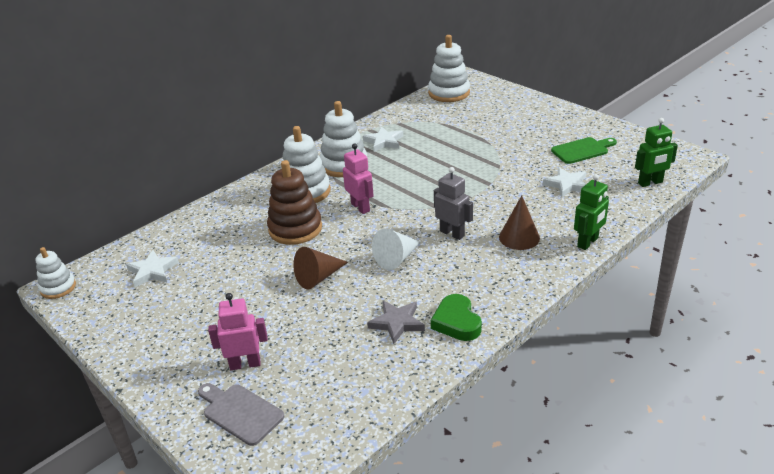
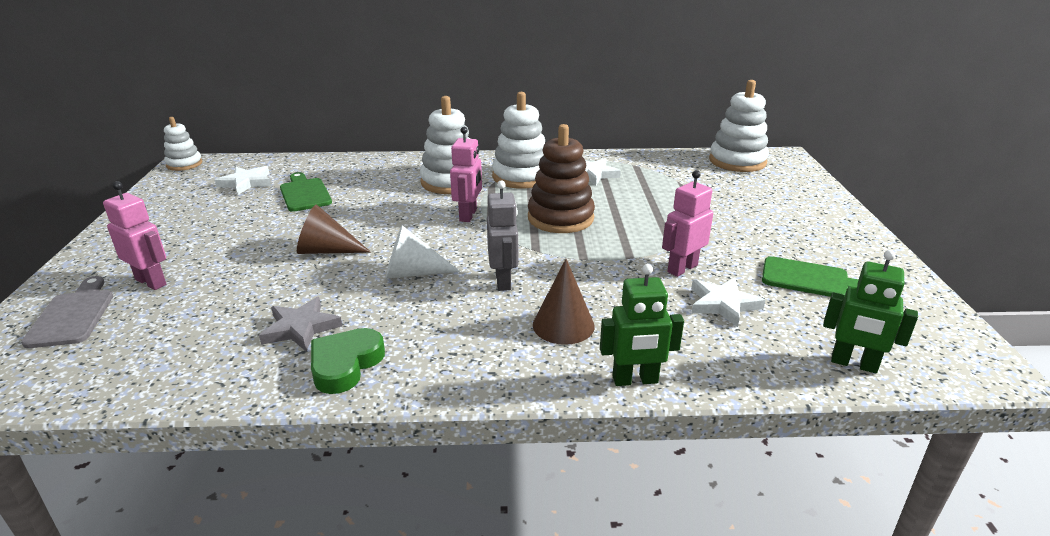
camera: 40 degrees right, 5 degrees down
brown stacking toy [267,160,322,245] -> brown stacking toy moved to [528,124,595,233]
none -> green cutting board [280,172,332,212]
none -> pink robot [662,170,713,277]

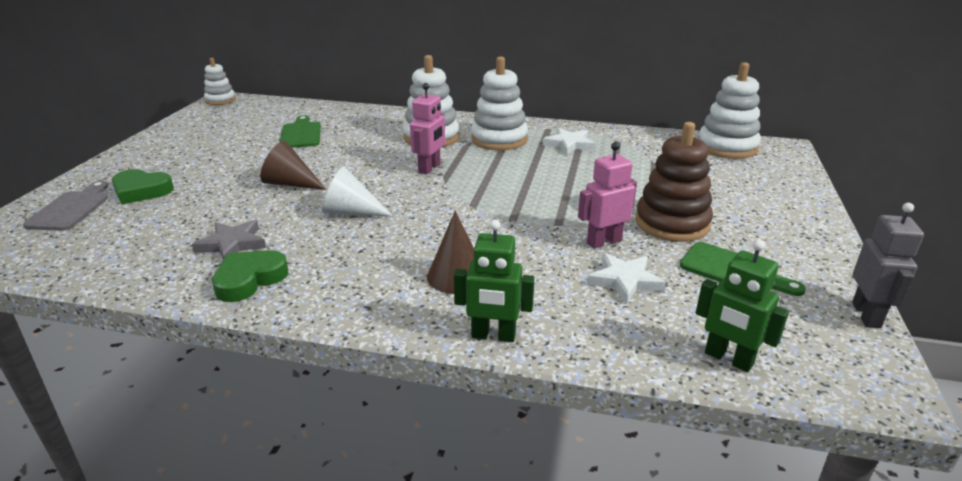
camera: 15 degrees right, 0 degrees up
pink robot [103,181,166,290] -> green heart [112,169,174,204]
white star [215,166,271,195] -> none
grey robot [487,180,519,291] -> grey robot moved to [852,203,924,328]
brown stacking toy [528,124,595,233] -> brown stacking toy moved to [635,122,713,242]

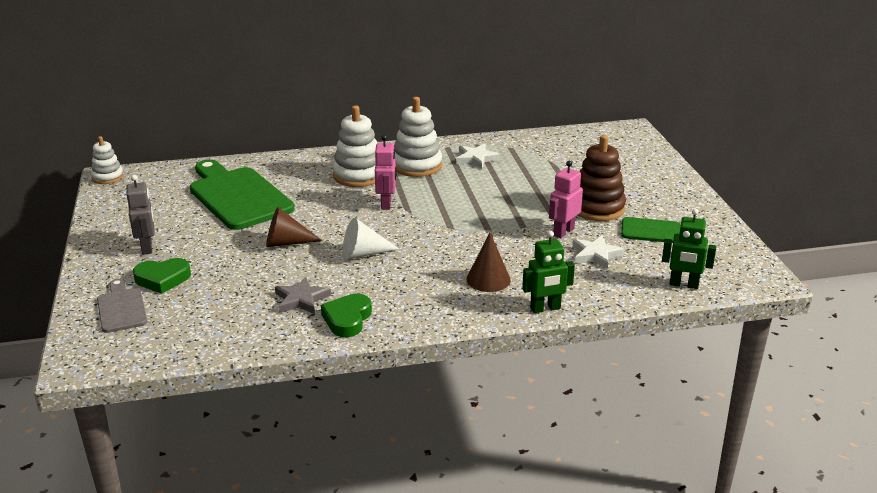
camera: 25 degrees left, 0 degrees up
green cutting board [280,116,321,148] -> green cutting board [190,159,295,230], size x1.95
white stacking toy [699,62,761,159] -> none
grey robot [852,203,924,328] -> grey robot moved to [126,175,155,255]

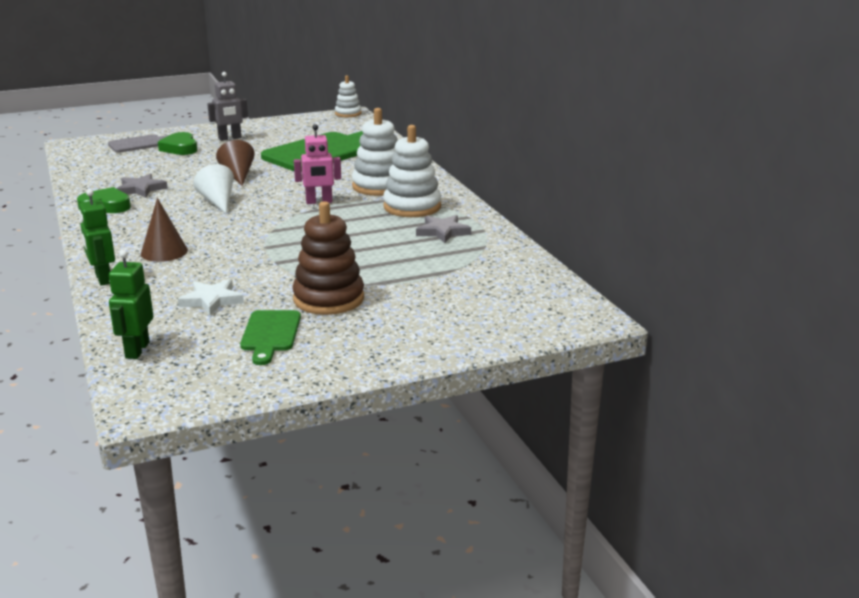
camera: 80 degrees right, 5 degrees down
white star [456,143,500,169] -> grey star [416,215,471,243]
pink robot [549,161,583,238] -> none

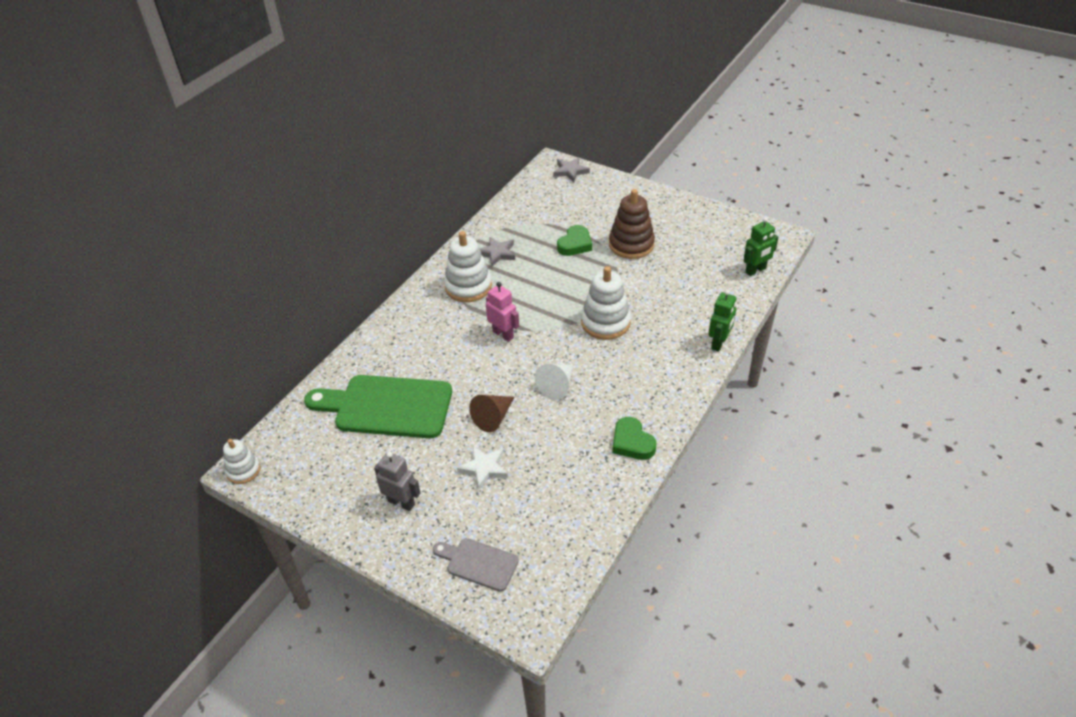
camera: 125 degrees left, 20 degrees up
grey star [117,174,168,198] -> grey star moved to [553,157,590,183]
brown cone [141,198,188,262] -> none
green heart [158,132,197,155] -> green heart moved to [557,225,592,256]
white star [178,279,244,316] -> white star moved to [457,446,508,489]
green cutting board [240,310,301,365] -> none
white stacking toy [352,108,398,196] -> white stacking toy moved to [581,266,631,340]

